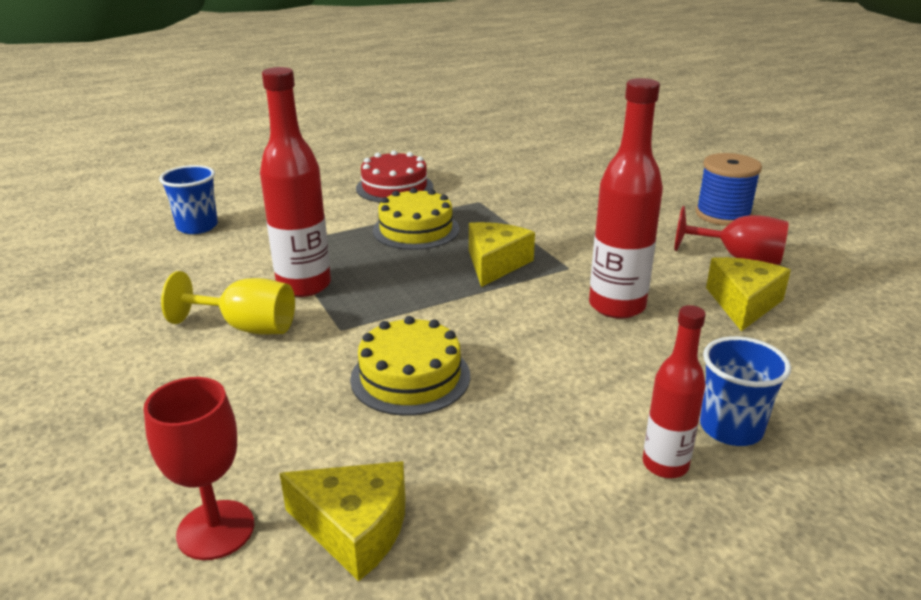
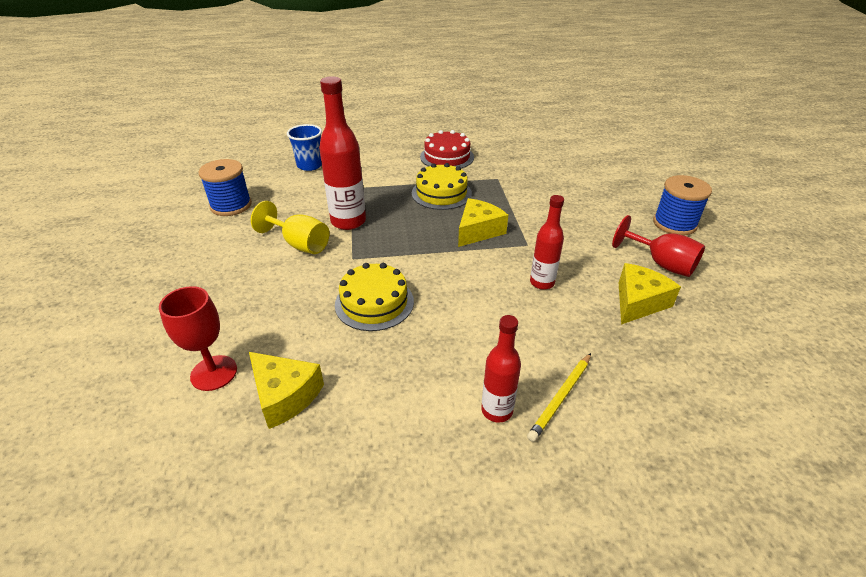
camera: 20 degrees right, 10 degrees up
red bottle [589,78,663,319] -> red bottle [530,195,564,290], size x0.60
blue cup [700,336,791,446] -> yellow pencil [527,353,591,442]
none -> blue spool [198,159,252,216]

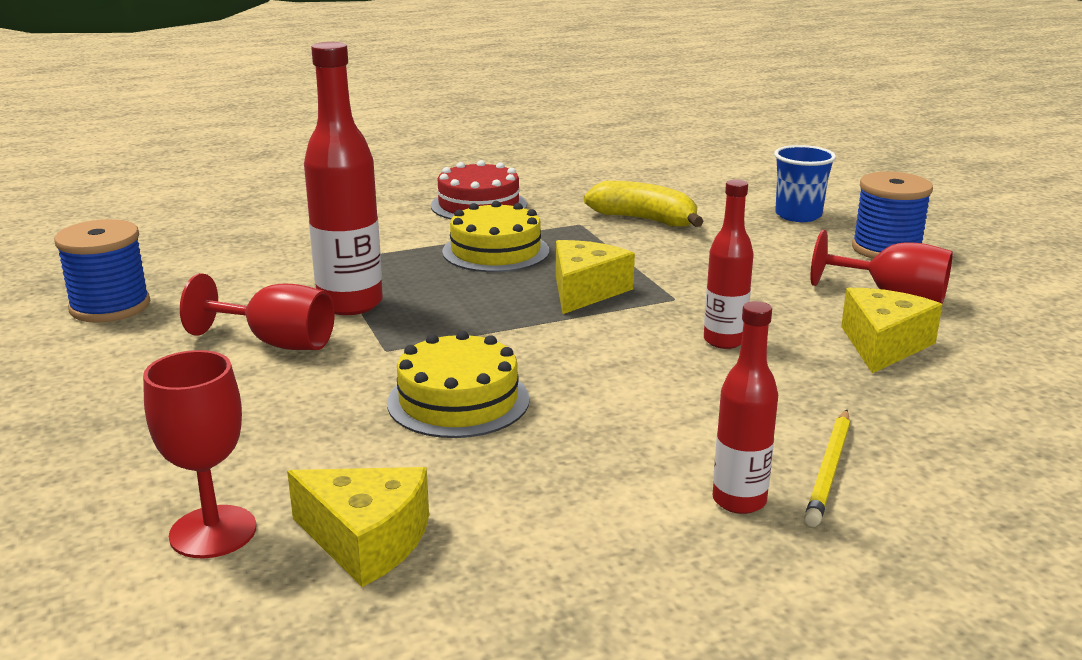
camera: 15 degrees left, 15 degrees down
yellow goblet [251,201,329,254] -> red goblet [180,273,335,350]
blue cup [287,124,322,171] -> blue cup moved to [774,145,836,222]
none -> yellow banana [584,181,704,227]

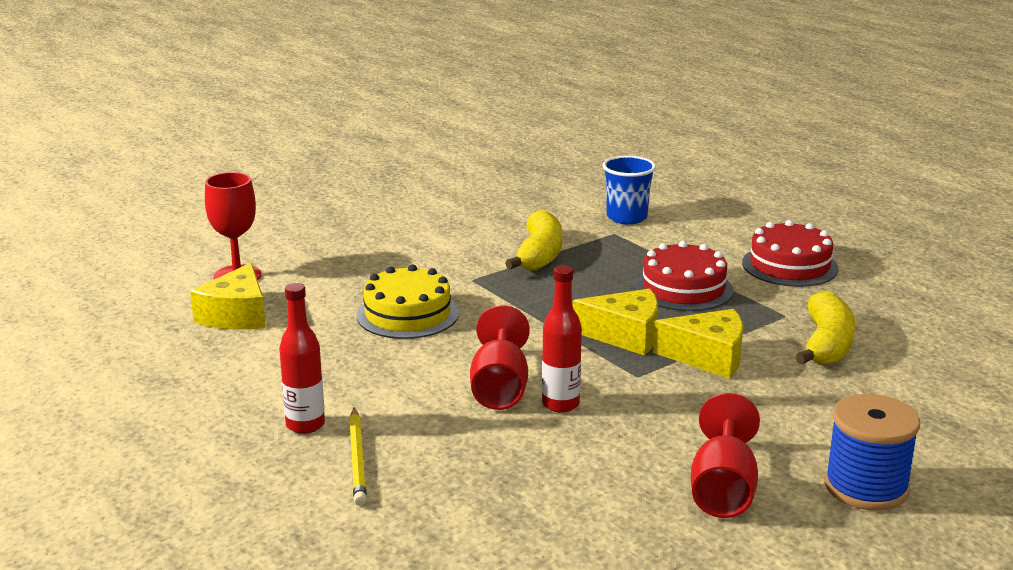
camera: 75 degrees right, 0 degrees up
blue spool [54,219,150,323] -> none
red goblet [180,273,335,350] -> red goblet moved to [470,305,530,410]
red bottle [304,42,383,315] -> yellow banana [505,210,562,271]
yellow cake [442,201,549,272] -> red cake [635,241,734,311]
blue cup [774,145,836,222] -> blue cup moved to [602,155,656,224]
yellow pencil [804,410,850,527] -> yellow pencil turned 105 degrees counterclockwise [349,407,367,506]
yellow cheese [841,288,943,373] -> yellow cheese moved to [653,309,743,379]

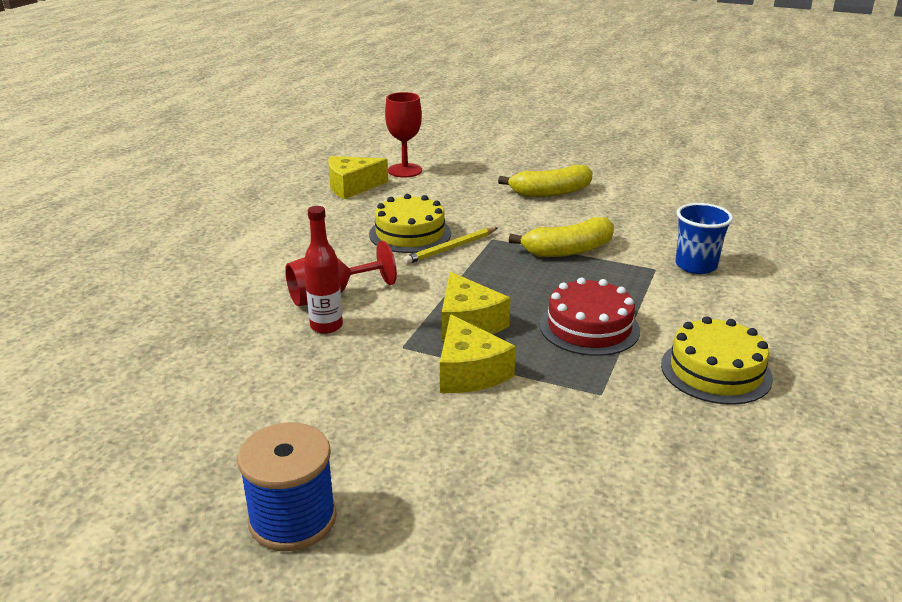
camera: 60 degrees right, 5 degrees up
red bottle [279,283,325,434] -> none
yellow pencil [349,407,367,506] -> yellow pencil moved to [403,227,498,264]
red goblet [691,393,760,518] -> none
red cake [742,220,839,287] -> yellow cake [661,316,773,405]
yellow banana [795,290,855,365] -> yellow banana moved to [498,165,593,197]

